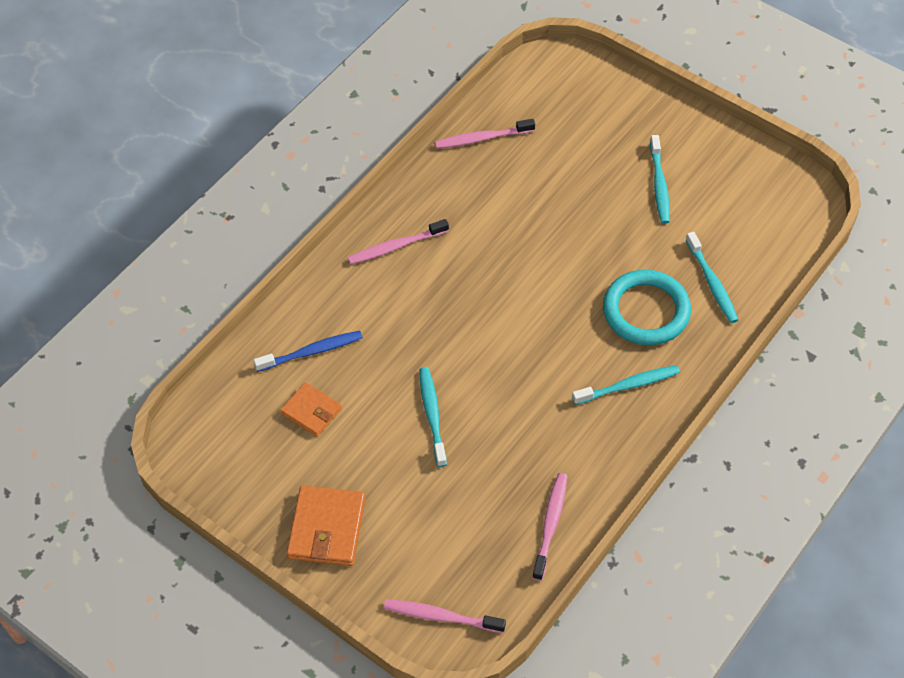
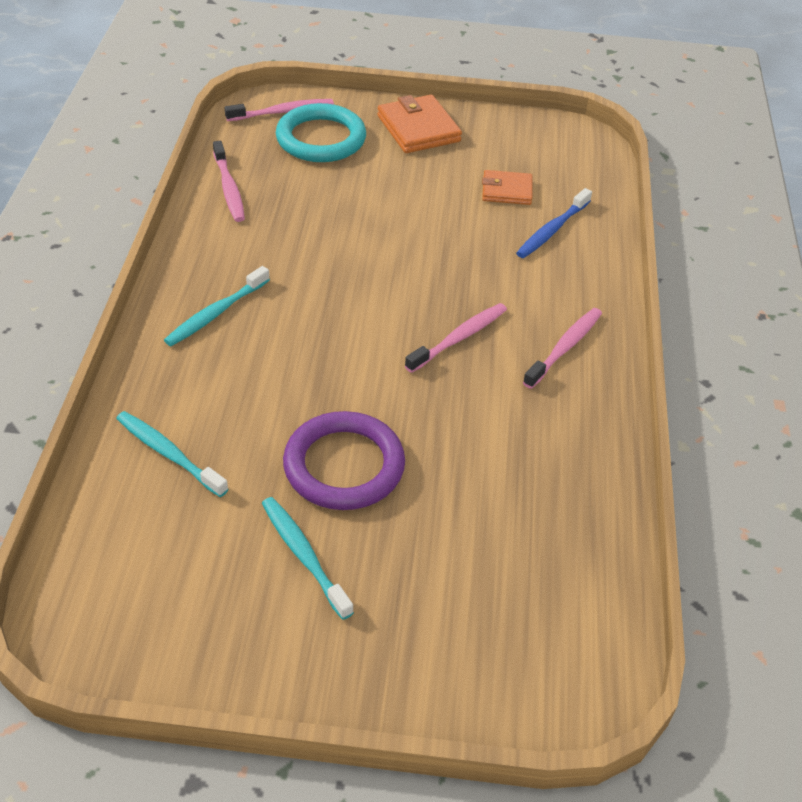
camera: 145 degrees right, 10 degrees down
turquoise toothbrush [419,367,447,467] -> none
pink toothbrush [435,119,535,149] -> pink toothbrush moved to [405,303,507,373]
turquoise ring [603,270,691,345] -> turquoise ring moved to [276,103,366,162]
none -> purple ring [283,411,405,510]

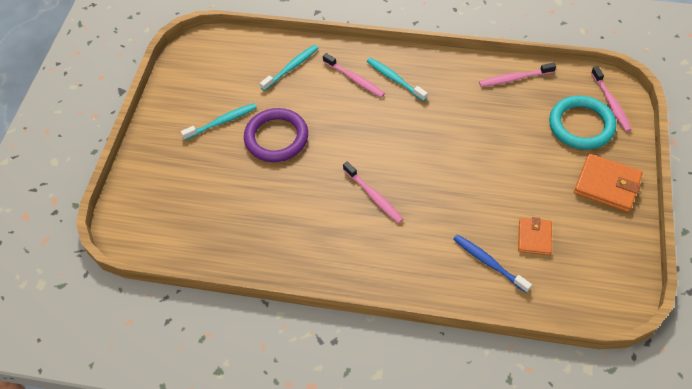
camera: 100 degrees right, 10 degrees up
orange wallet [377,95,462,153] -> orange wallet turned 45 degrees clockwise [574,154,643,212]
pink toothbrush [523,308,602,389] -> pink toothbrush moved to [323,53,385,98]

